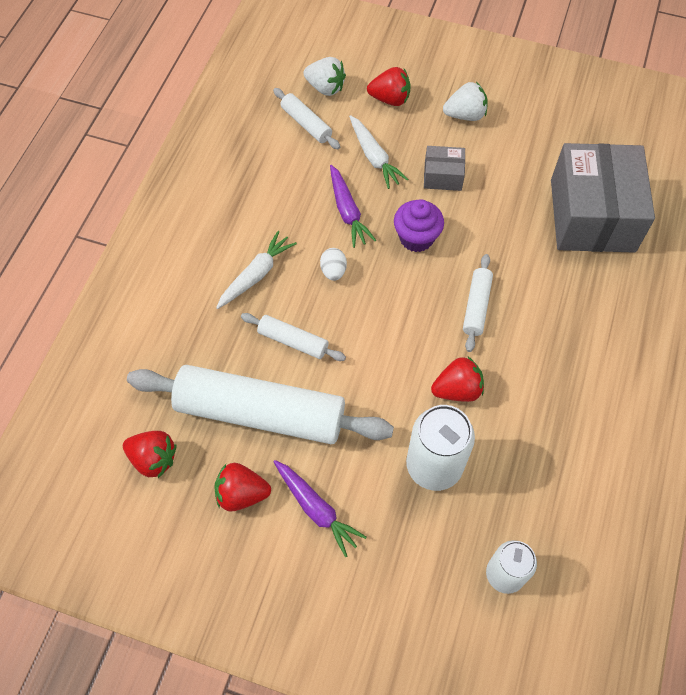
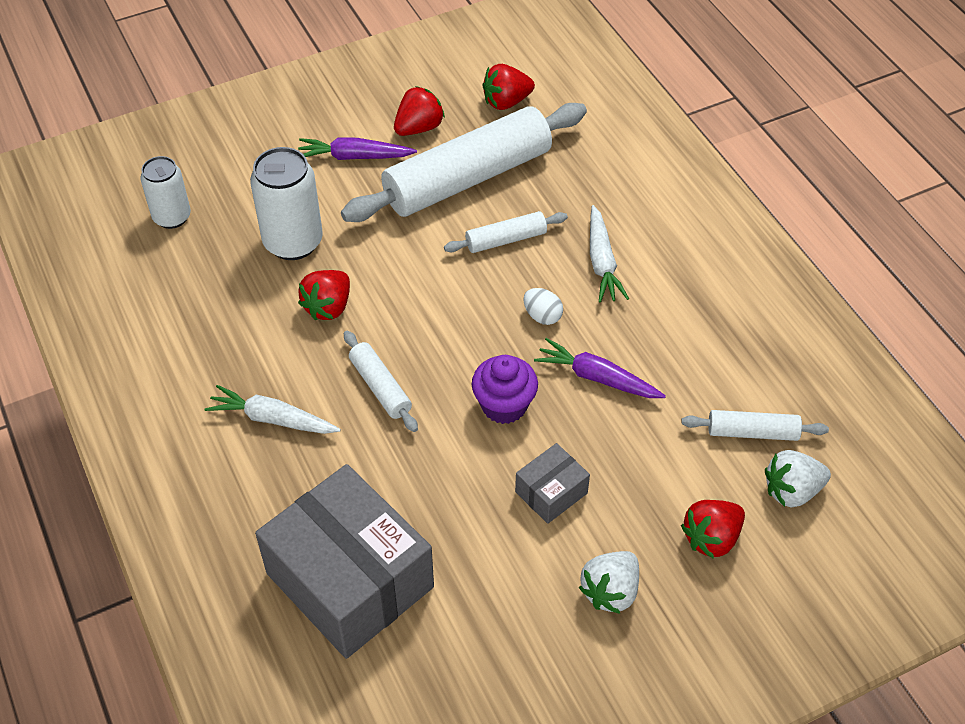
camera: 135 degrees right, 10 degrees down
white carrot [349,115,408,189] -> white carrot moved to [205,385,341,434]

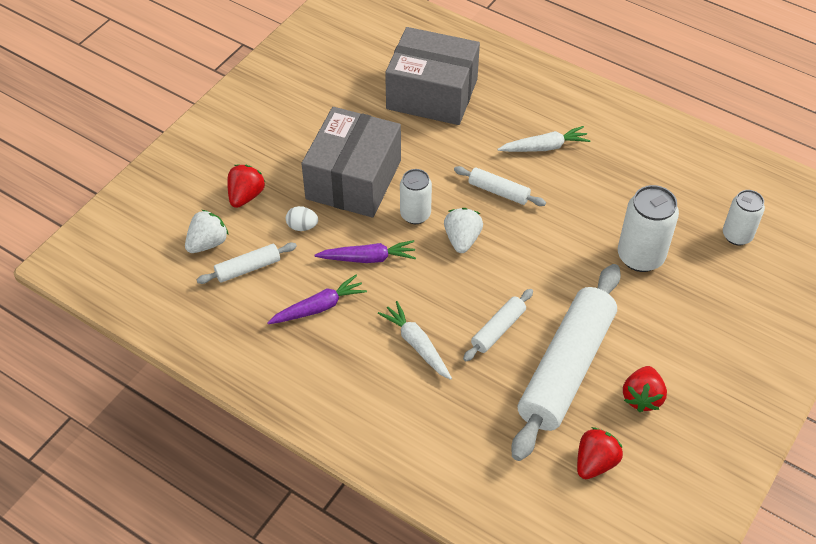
camera: 150 degrees right, 0 degrees up
purple carrot [298,137,417,160] -> purple carrot moved to [267,275,367,324]
red strawberry [298,270,350,320] -> none
purple cupcake [472,355,538,424] -> white can [400,169,432,224]
grey box [515,443,590,524] -> grey box [301,107,401,218], size x2.23
white egg [523,288,563,325] -> white egg moved to [286,206,318,231]
white strawberry [579,551,639,614] -> white strawberry moved to [444,208,483,253]

